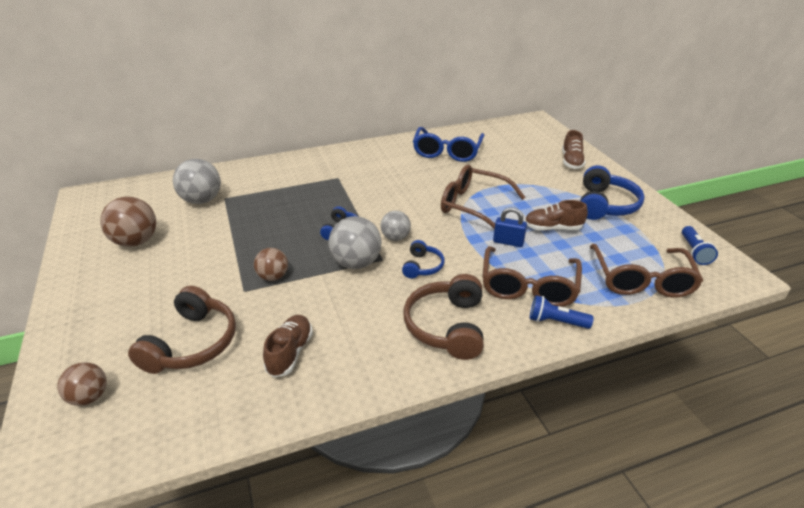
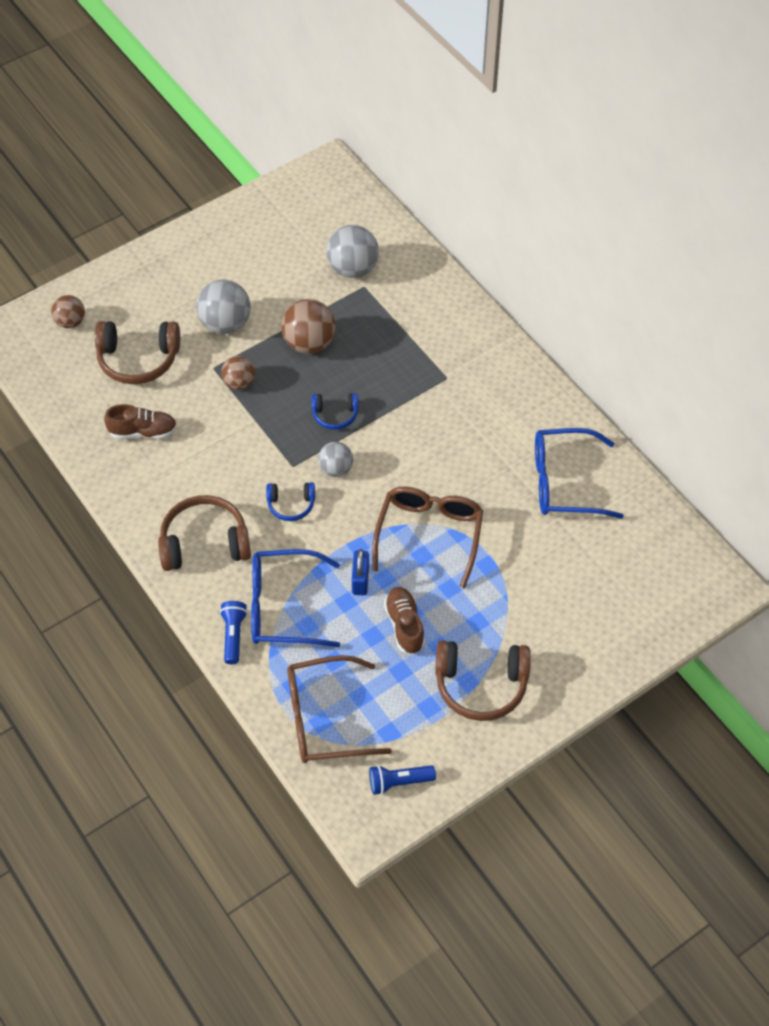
camera: 75 degrees right, 20 degrees up
brown ball [100,197,156,247] -> brown ball moved to [281,299,336,354]
grey ball [328,216,382,269] -> grey ball moved to [196,280,251,334]
brown glasses [482,246,582,307] -> blue glasses [251,549,340,647]
brown shoe [562,130,586,169] -> none
blue headphones [580,165,645,220] -> brown headphones [435,640,531,721]

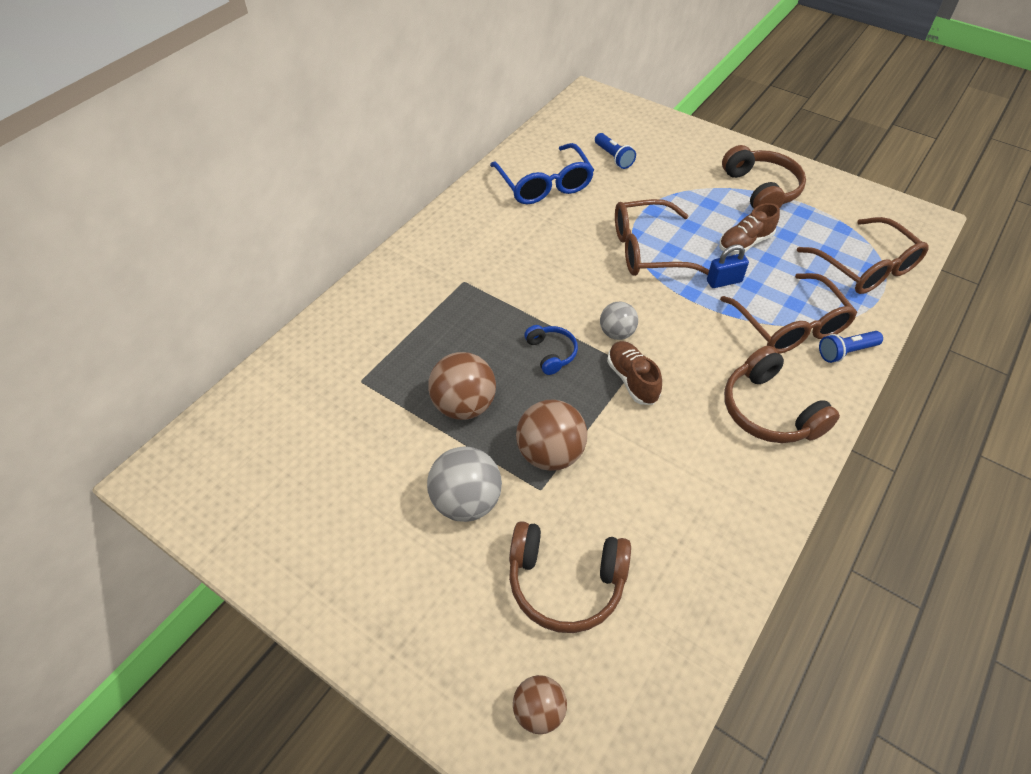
camera: 110 degrees left, 5 degrees down
brown headphones [95,321,180,384] -> brown headphones turned 120 degrees clockwise [509,521,631,633]
brown shoe [104,404,177,439] -> brown shoe moved to [607,341,662,405]
brown ball [221,356,255,390] -> brown ball [516,400,587,471], size x1.62
blue glasses [251,549,340,647] -> brown glasses [720,273,857,354]
blue headphones [266,482,315,521] -> none
grey ball [326,225,379,278] -> none
blue flashlight [369,765,436,795] -> blue flashlight moved to [595,133,636,169]

